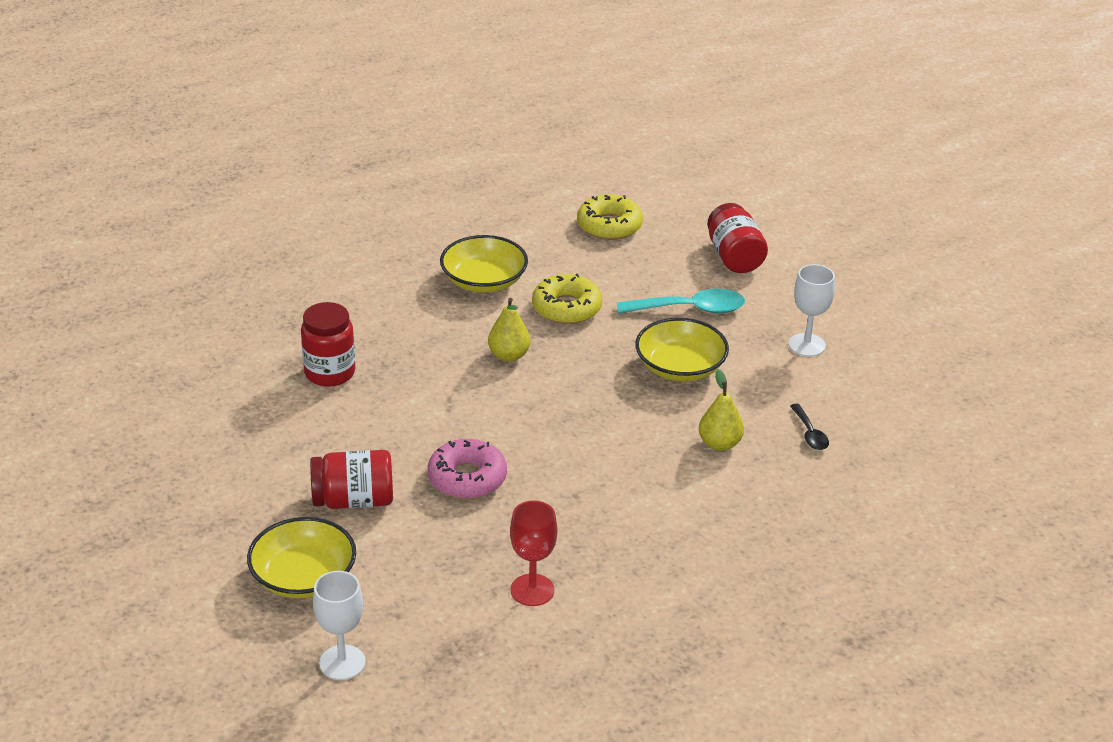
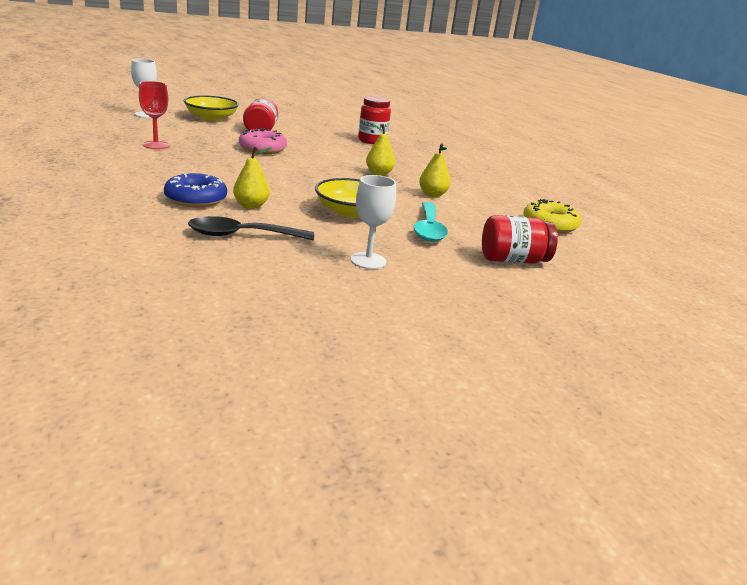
camera: 95 degrees right, 10 degrees down
yellow bowl [440,235,528,293] -> none
yellow donut [532,273,602,324] -> yellow pear [419,143,450,197]
black spoon [790,404,829,450] -> black spoon [188,216,314,240], size x1.83
none -> blue donut [164,172,227,207]

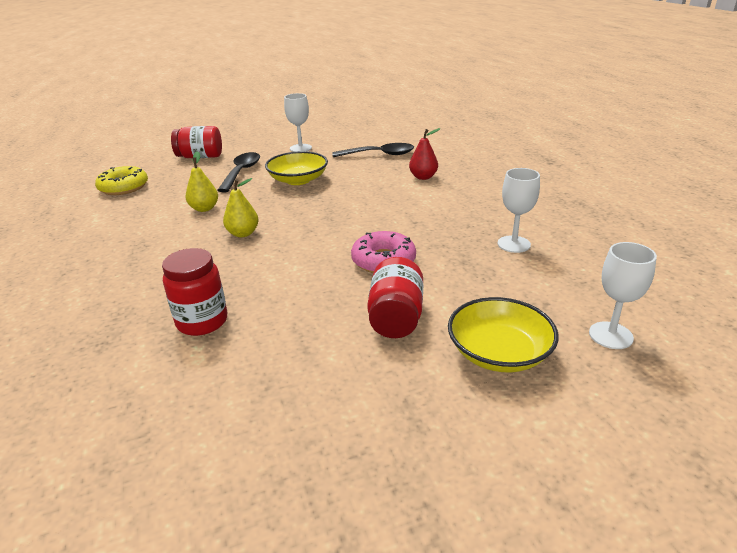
camera: 170 degrees left, 5 degrees up
red goblet [139,81,170,149] -> white goblet [497,168,540,253]
blue donut [164,172,227,207] -> red pear [409,128,440,180]
yellow pear [233,147,272,209] -> none
turquoise spoon [414,202,448,242] -> black spoon [217,152,260,192]

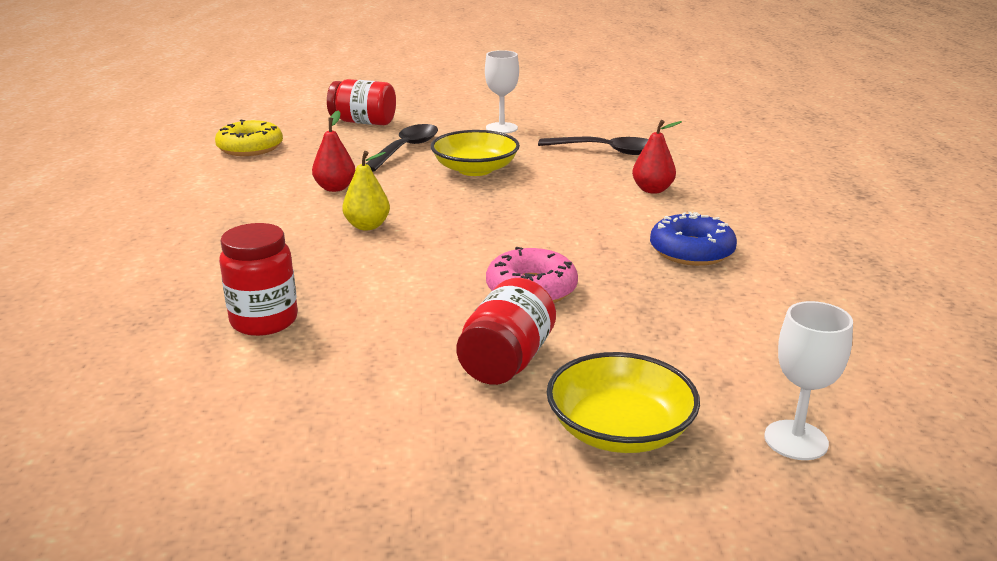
camera: 15 degrees right, 5 degrees down
yellow pear [185,151,218,212] -> red pear [312,111,355,192]
white goblet [497,168,540,253] -> none
none -> blue donut [650,212,737,266]

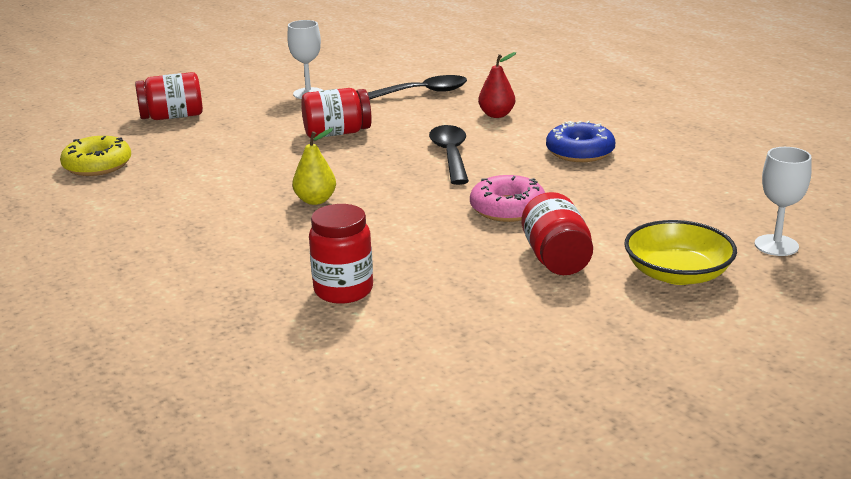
camera: 30 degrees left, 0 degrees up
red pear [312,111,355,192] -> none
black spoon [366,124,438,172] -> black spoon moved to [429,125,469,185]
yellow bowl [431,130,520,176] -> red jar [301,88,372,138]

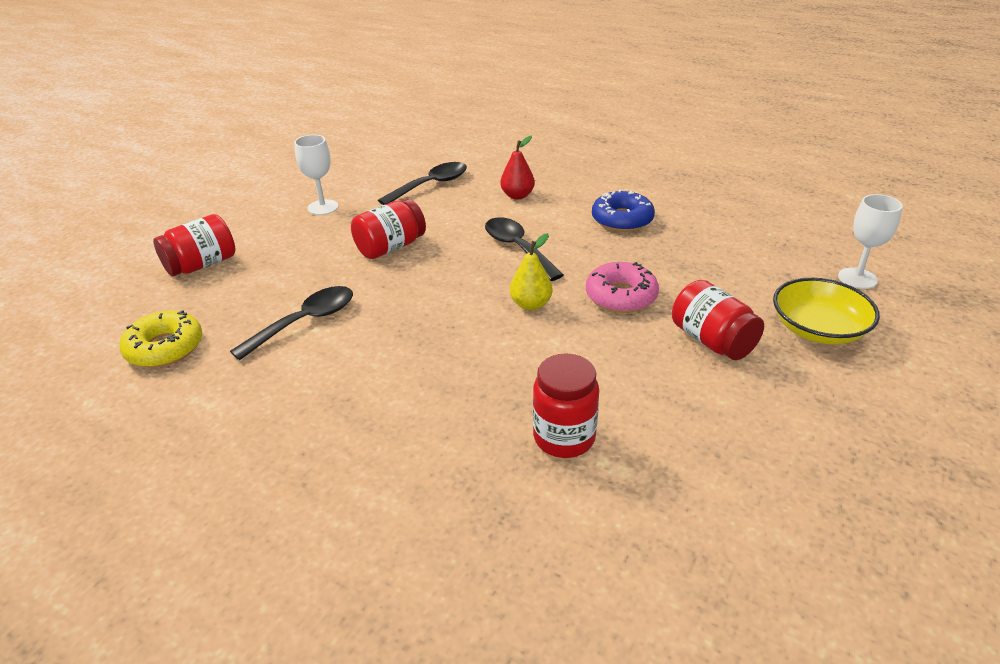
camera: 25 degrees left, 10 degrees up
yellow pear [292,128,336,205] -> yellow pear moved to [510,233,553,310]
none -> black spoon [230,286,353,360]

